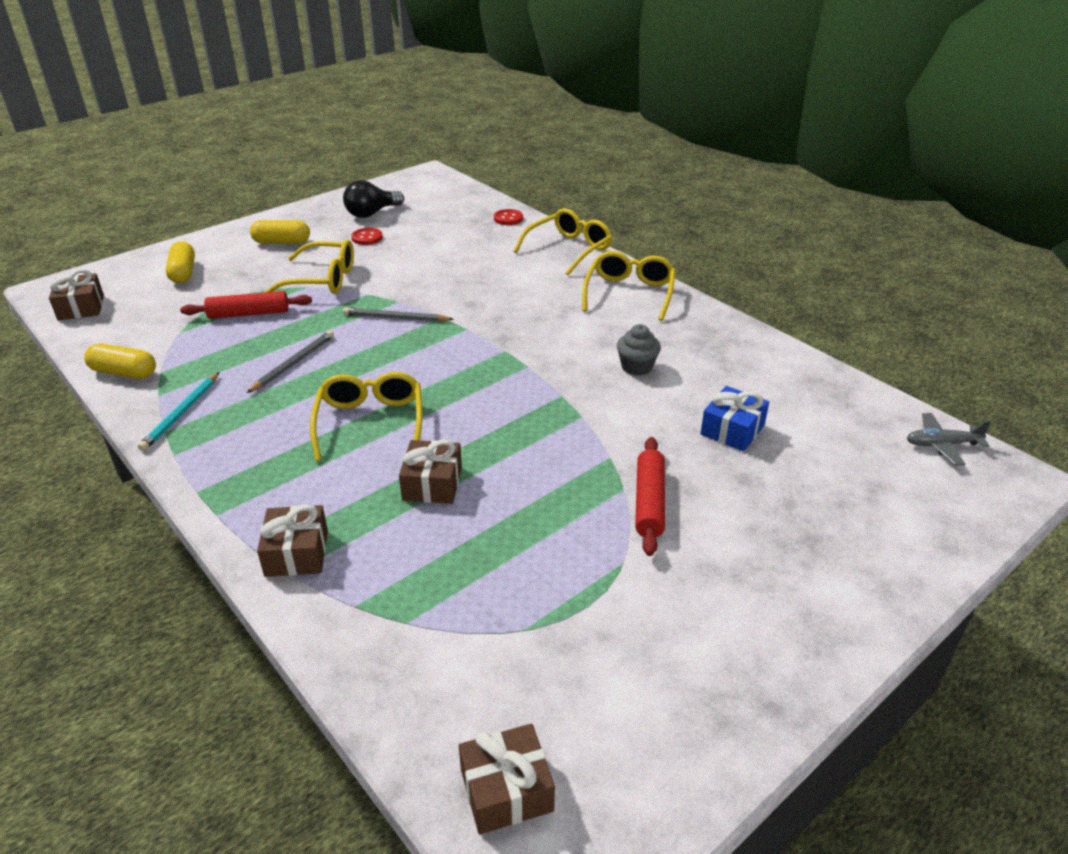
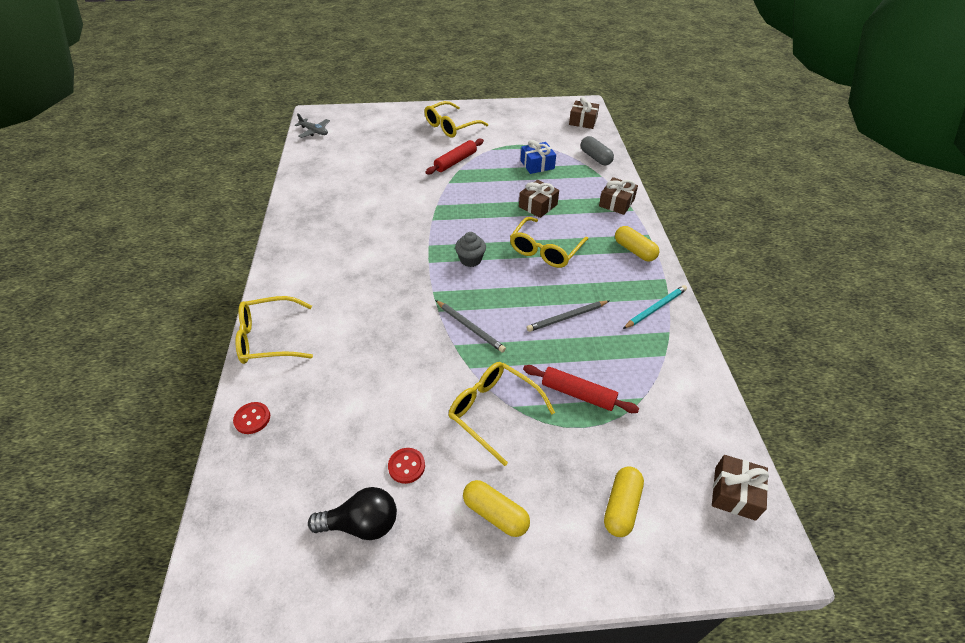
camera: 145 degrees left, 10 degrees up
yellow capsule [84,344,156,379] -> yellow capsule moved to [615,226,659,261]
yellow glasses [582,251,675,321] -> yellow glasses moved to [425,101,488,138]
grey cupcake [617,324,661,376] -> grey cupcake moved to [455,232,486,267]
blue gift [700,386,769,451] -> blue gift moved to [521,140,556,174]
none -> grey capsule [581,136,614,165]

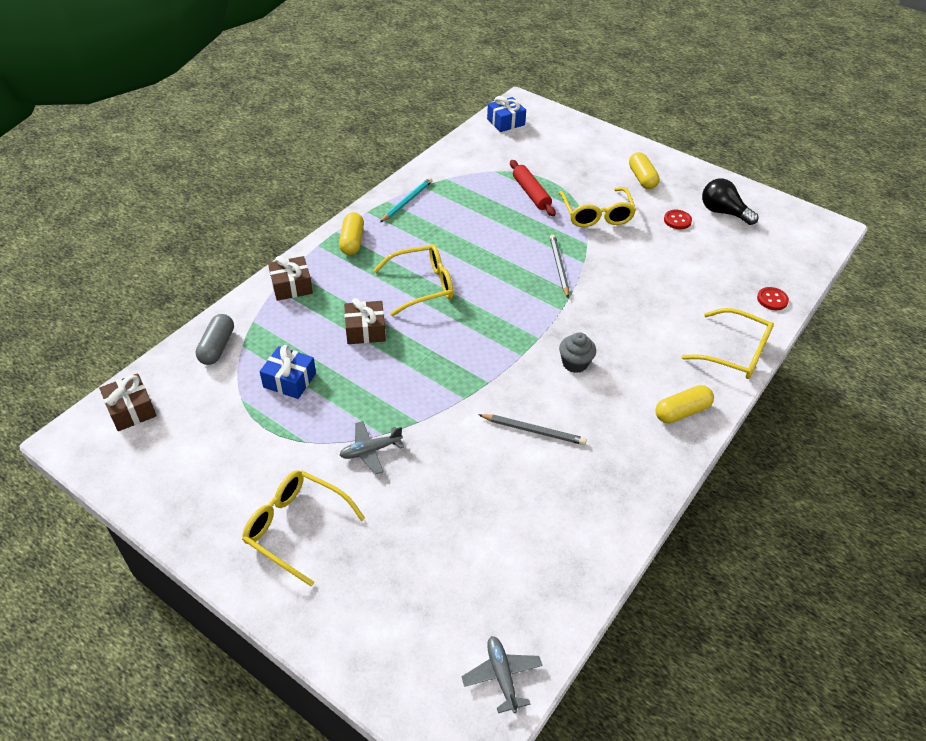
camera: 140 degrees left, 0 degrees up
yellow glasses [425,101,488,138] -> yellow glasses turned 150 degrees counterclockwise [242,470,365,587]
red rolling pin [426,139,484,175] -> grey plane [340,421,404,475]
grey cupcake [455,232,486,267] -> grey cupcake moved to [559,332,596,373]
grey pencil [527,301,609,332] -> grey pencil moved to [478,414,587,445]
yellow capsule [604,466,644,537] -> yellow capsule moved to [655,385,714,423]
turquoise pencil [623,285,687,329] -> turquoise pencil turned 120 degrees clockwise [380,177,433,222]
brown gift [712,455,769,521] -> blue gift [487,96,526,132]

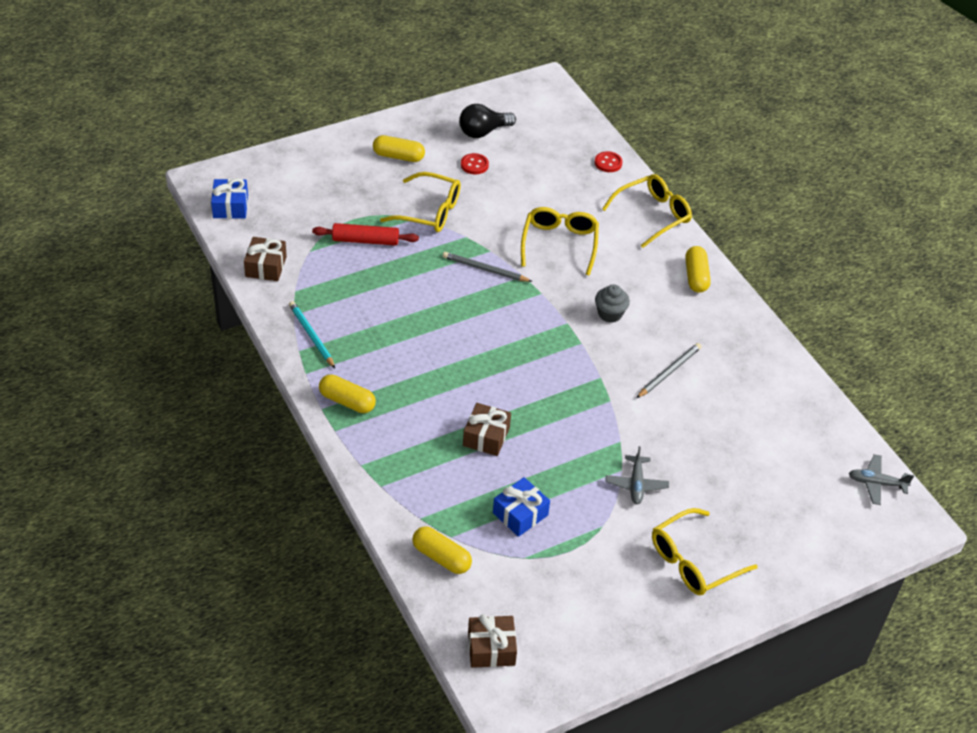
camera: 65 degrees left, 0 degrees up
grey capsule [196,314,234,365] -> yellow capsule [412,526,472,574]
brown gift [268,256,313,301] -> brown gift moved to [244,237,287,281]
yellow glasses [373,244,453,316] -> yellow glasses moved to [521,207,599,276]

